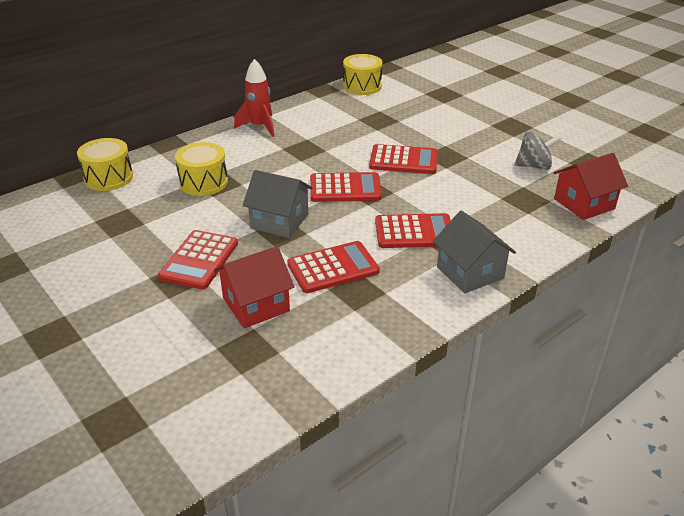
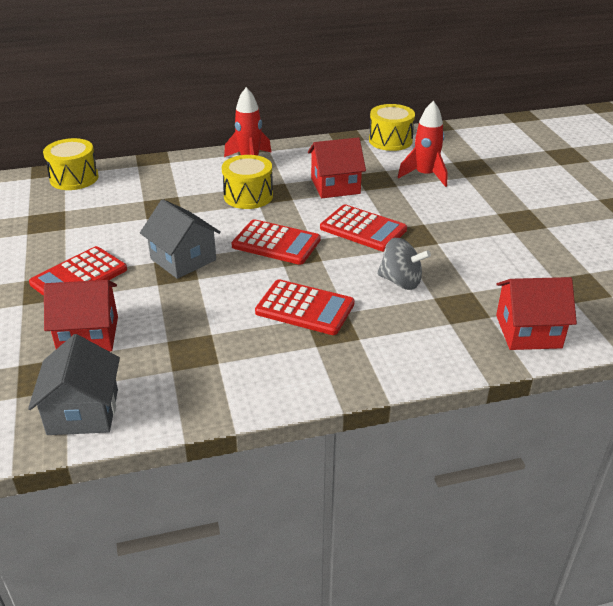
camera: 25 degrees right, 0 degrees up
yellow drum [175,142,228,196] -> yellow drum moved to [222,155,273,209]
red calculator [287,241,380,293] -> none
grey house [433,211,516,293] -> grey house moved to [28,334,120,435]
grey spinning top [515,132,561,170] -> grey spinning top moved to [377,238,431,290]
none -> red house [308,137,366,198]
none -> red rocket [397,101,447,187]

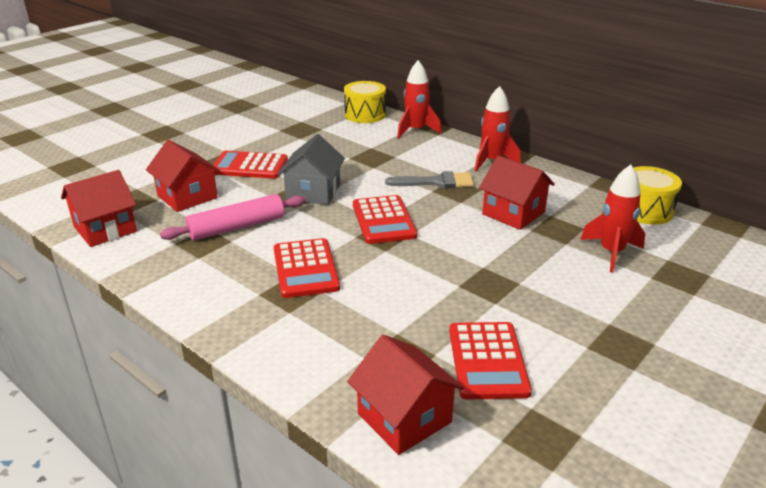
camera: 55 degrees right, 5 degrees down
grey house [28,334,120,435] -> red house [61,170,137,247]
yellow drum [222,155,273,209] -> grey brush [385,171,474,188]
red calculator [320,204,407,252] -> red calculator moved to [449,322,532,399]
grey spinning top [377,238,431,290] -> none
none -> pink rolling pin [160,194,306,241]
none -> red rocket [397,60,442,139]

